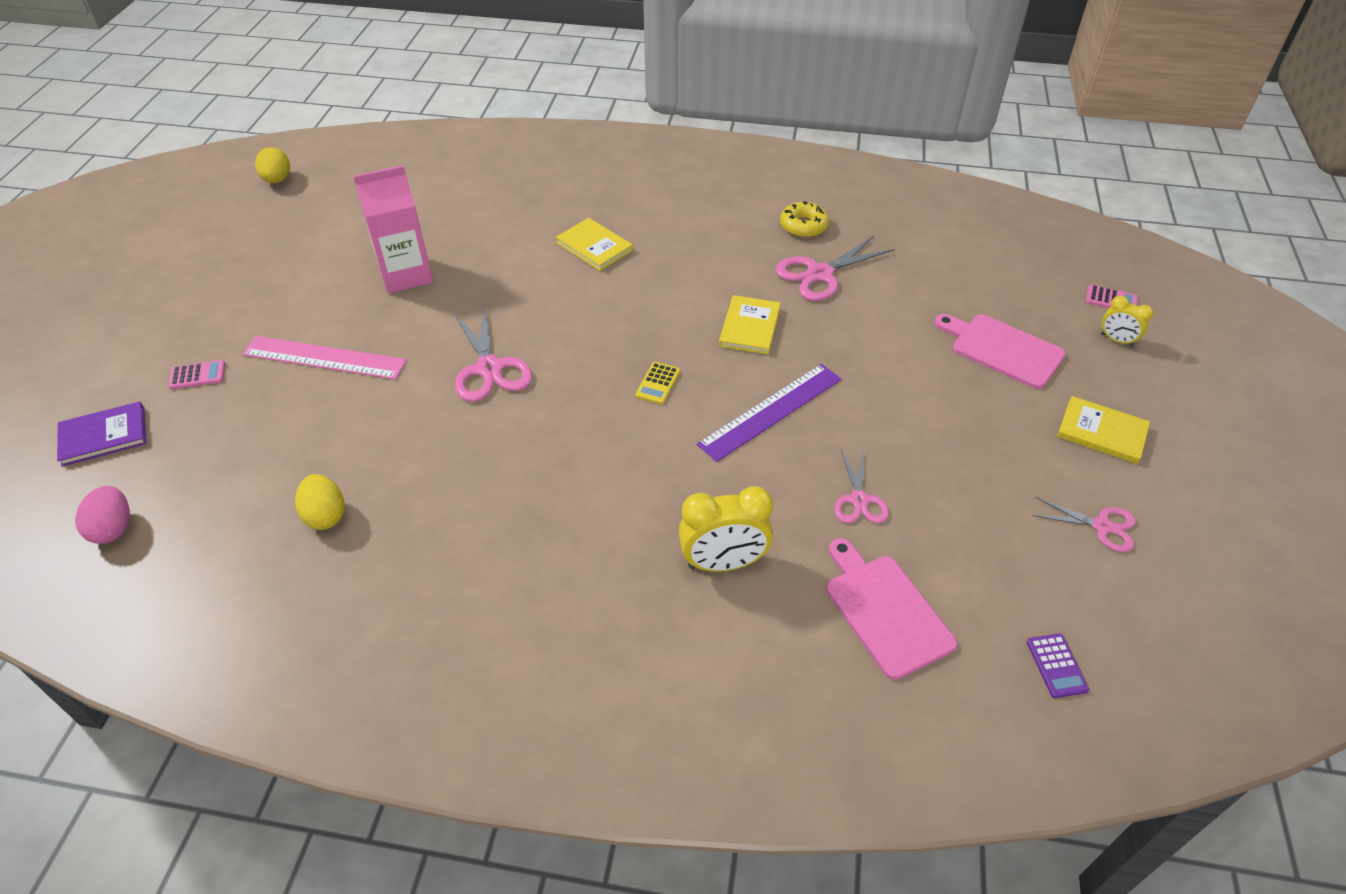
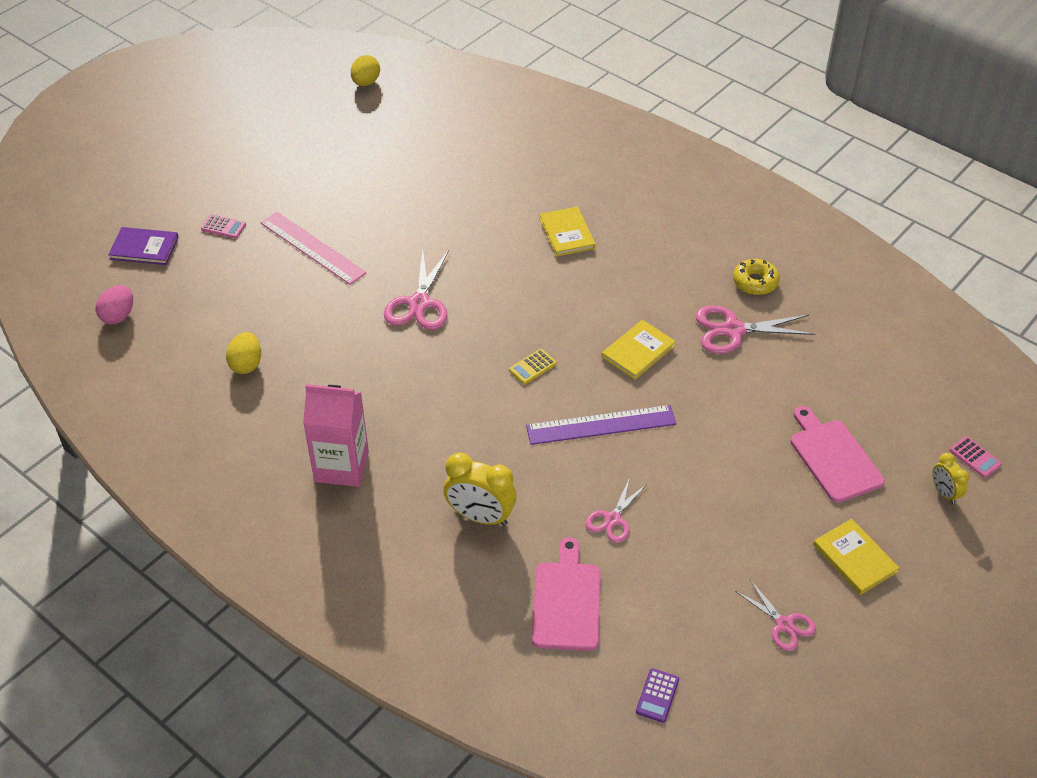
camera: 30 degrees right, 0 degrees up
pink carton [353,165,433,293] -> pink carton moved to [303,384,369,487]

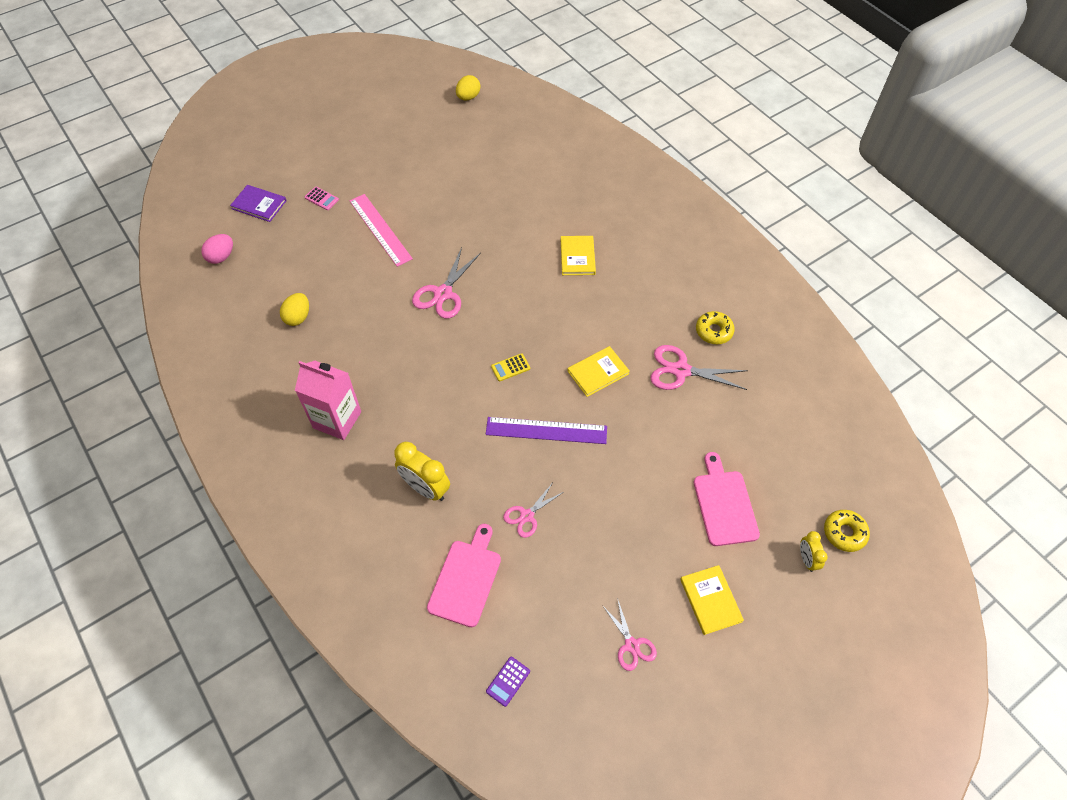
camera: 15 degrees right, 10 degrees up
pink calculator [949,436,1002,478] -> yellow donut [824,510,870,552]

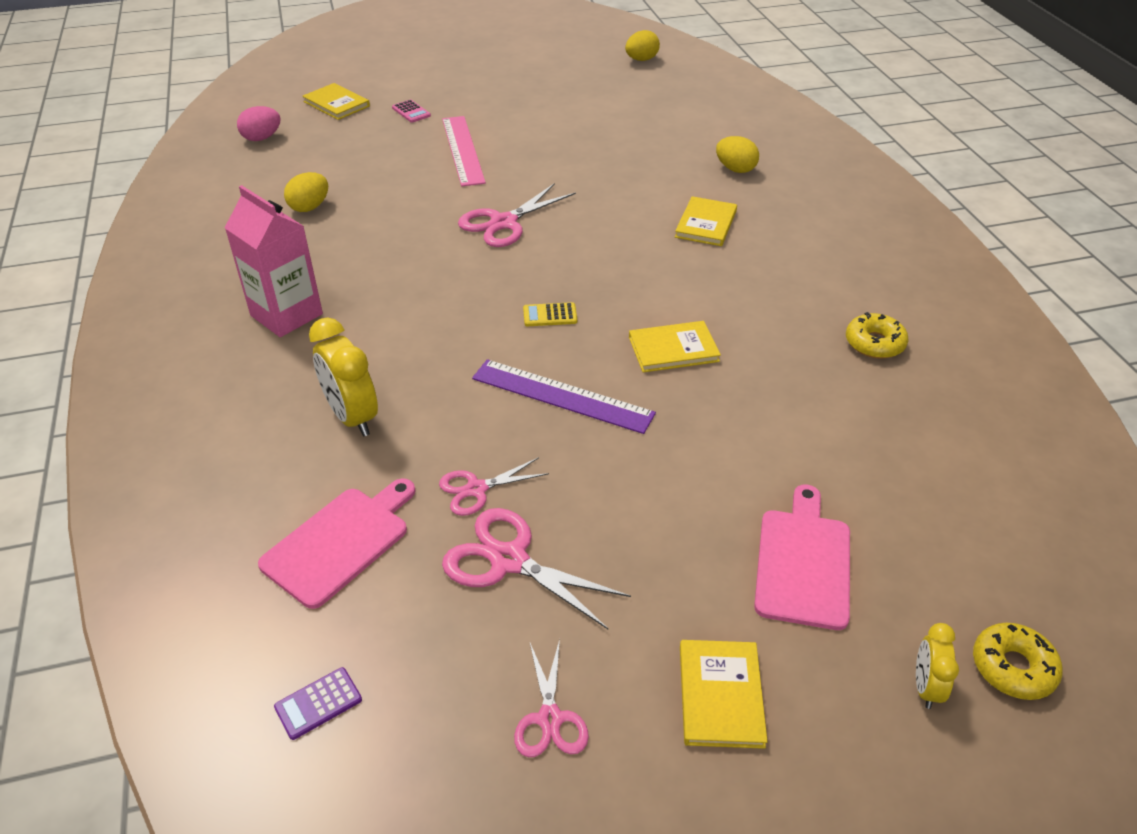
camera: 20 degrees right, 15 degrees down
purple book [230,185,287,222] -> yellow book [302,83,370,120]
pink scissors [650,345,748,390] -> pink scissors moved to [442,508,631,629]
none -> yellow egg [716,136,759,173]

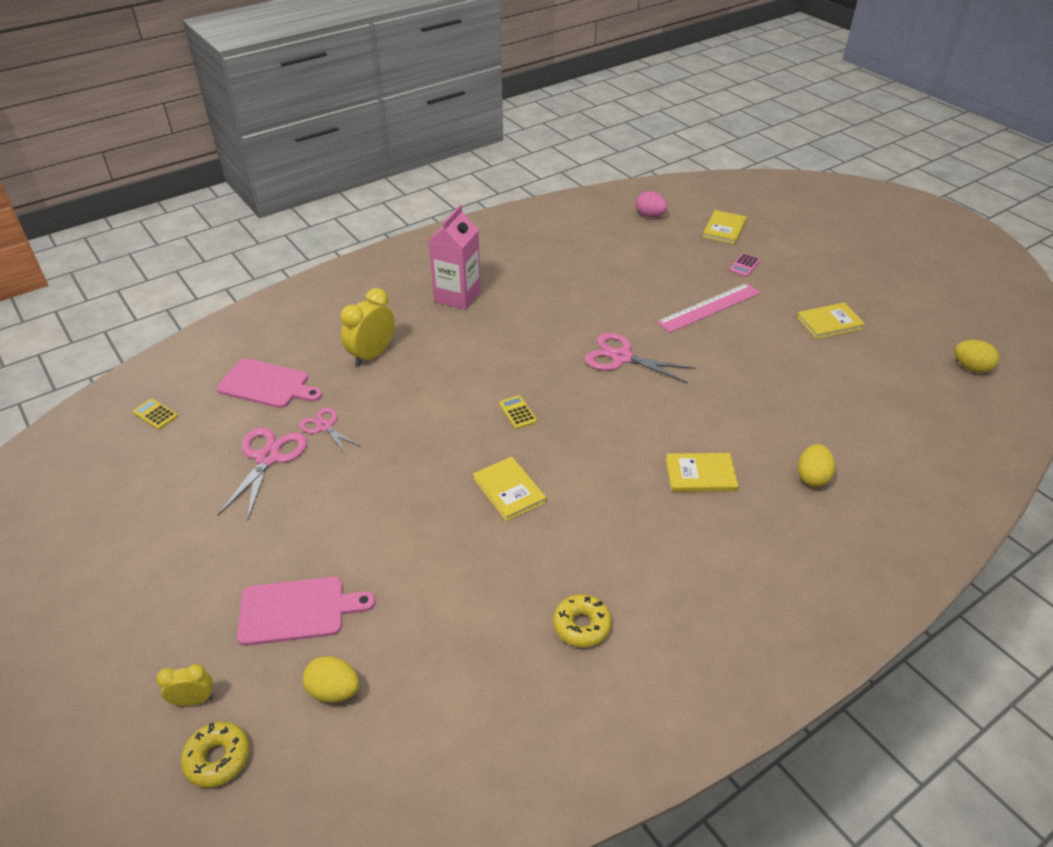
camera: 70 degrees right, 0 degrees up
purple calculator [274,667,362,740] -> yellow calculator [132,399,178,429]
yellow egg [284,172,328,212] -> yellow egg moved to [303,656,359,703]
purple ruler [472,359,656,434] -> none
pink scissors [514,639,589,757] -> none
yellow book [680,640,768,749] -> yellow book moved to [797,303,865,339]

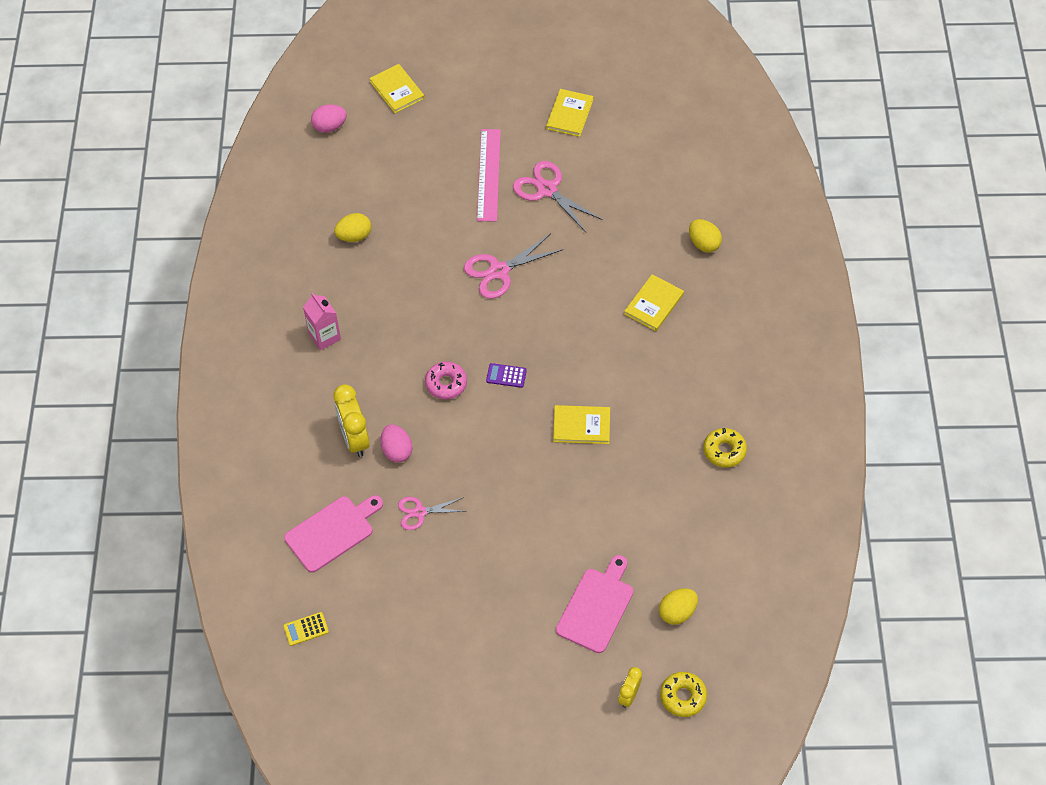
camera: 55 degrees left, 15 degrees up
pink scissors [218,427,307,521] -> pink scissors moved to [513,161,603,232]
pink carton [428,205,481,310] -> pink carton [303,292,341,350], size x0.65
yellow calculator [499,395,537,429] -> purple calculator [486,363,527,388]
pink calculator [729,253,760,277] -> none
yellow egg [955,340,999,373] -> yellow egg moved to [334,213,371,242]
none -> pink egg [381,425,413,463]
none -> pink donut [425,361,467,399]

